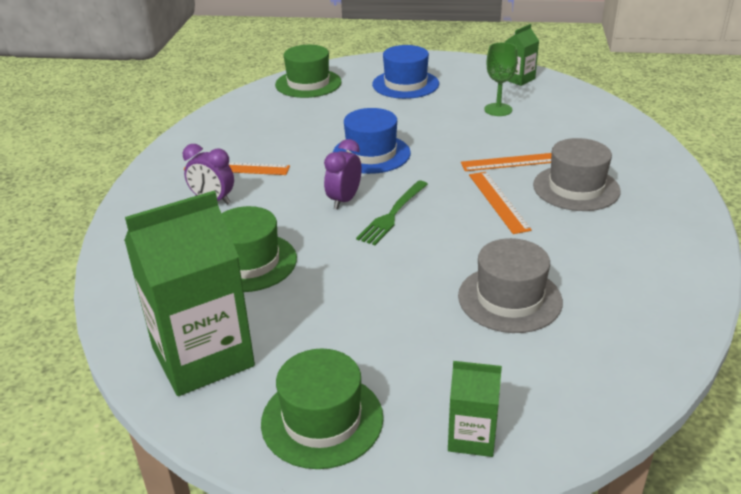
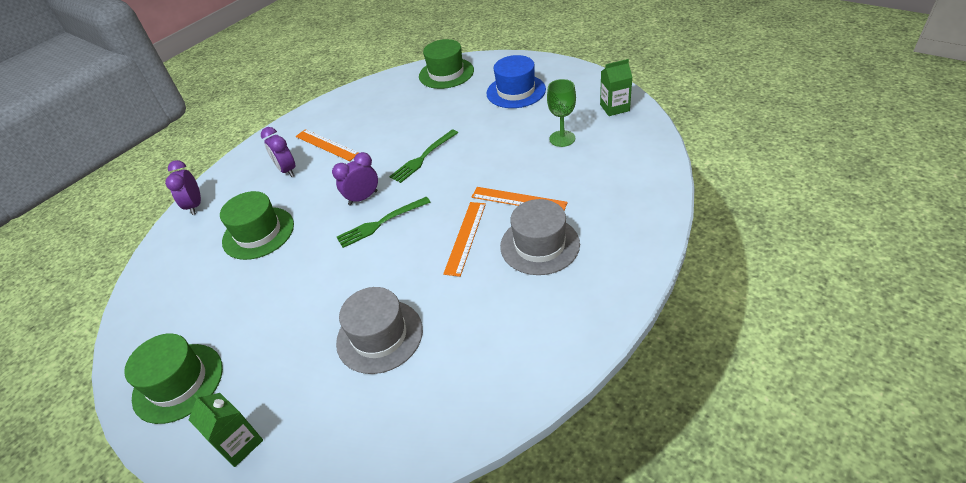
camera: 35 degrees right, 10 degrees up
green carton [124,191,255,396] -> none
blue hat [333,108,411,174] -> green fork [389,130,458,183]
none -> purple clock [165,160,201,215]

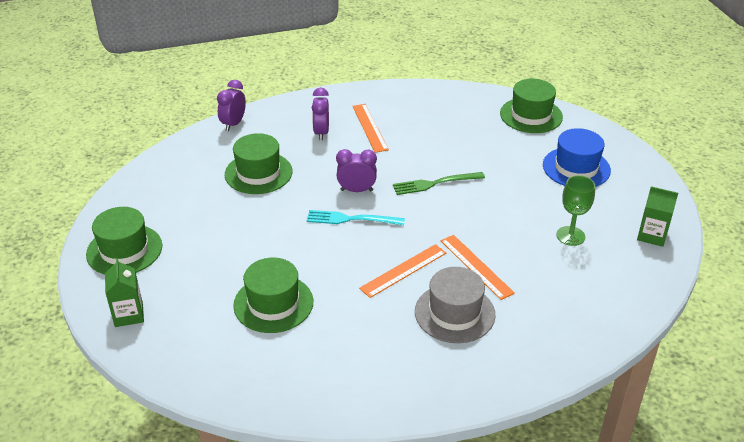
camera: 30 degrees right, 5 degrees down
grey hat [336,287,423,374] -> green hat [233,258,313,333]
green fork [337,197,431,248] -> turquoise fork [307,210,405,225]

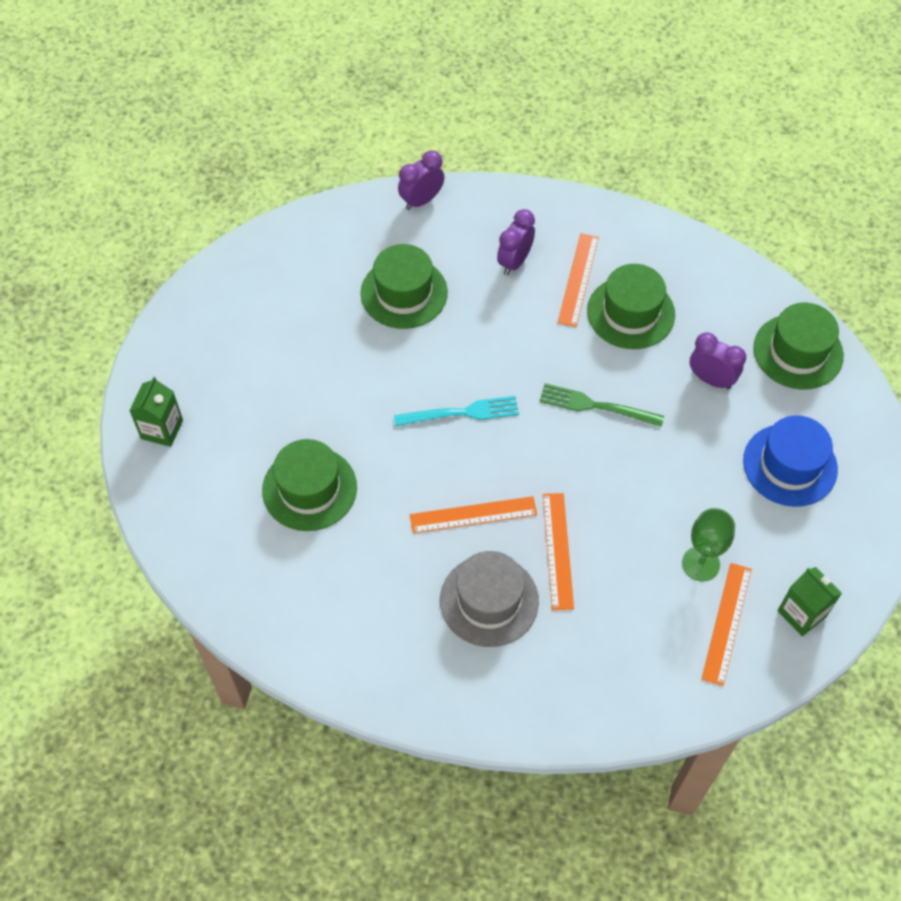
camera: 30 degrees right, 20 degrees up
green hat [86,207,162,274] -> green hat moved to [587,264,675,349]
turquoise fork [307,210,405,225] -> turquoise fork turned 135 degrees clockwise [394,396,519,426]
purple clock [336,149,377,192] -> purple clock moved to [690,332,746,390]
none -> orange ruler [701,563,752,686]

